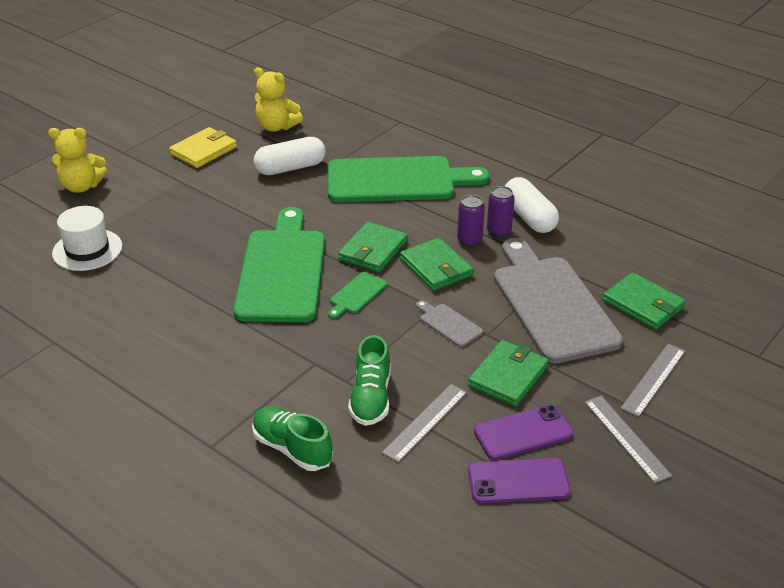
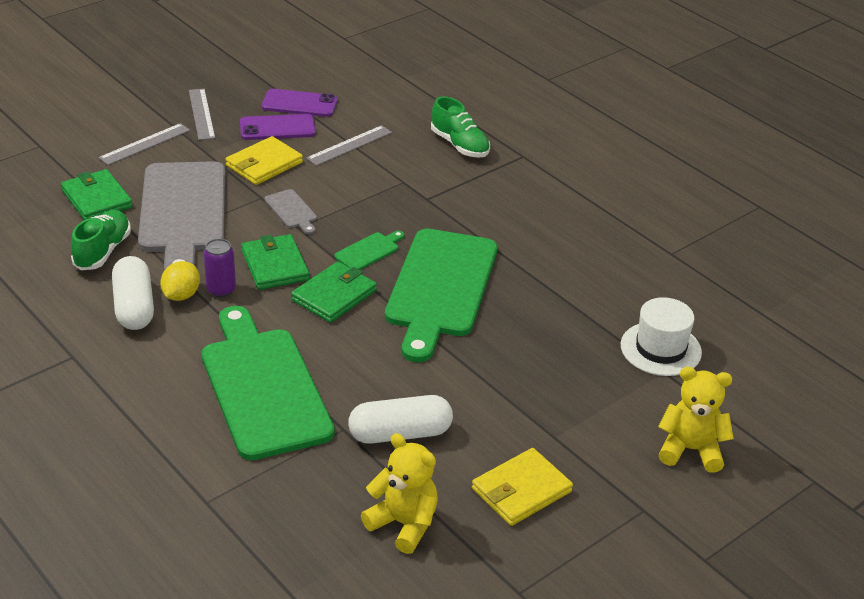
camera: 170 degrees left, 0 degrees up
green cutting board [328,156,490,202] -> green cutting board turned 60 degrees clockwise [201,306,335,460]
green shoe [348,335,390,426] -> green shoe moved to [71,210,131,270]
green wallet [468,340,549,407] -> yellow wallet [225,136,303,185]
purple can [487,186,515,237] -> yellow lemon [160,261,200,301]

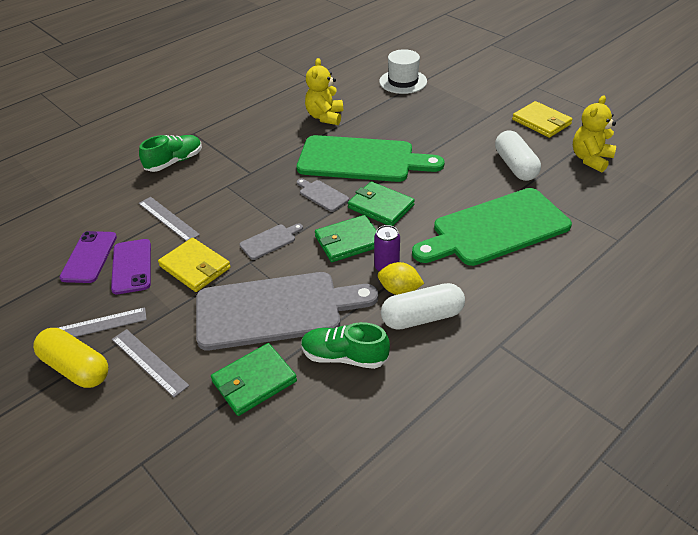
camera: 90 degrees left, 5 degrees up
green cutting board [334,231,404,270] -> grey cutting board [297,179,349,212]
yellow teddy bear [658,367,734,473] -> yellow teddy bear moved to [305,58,343,125]
none -> yellow capsule [33,328,109,388]

